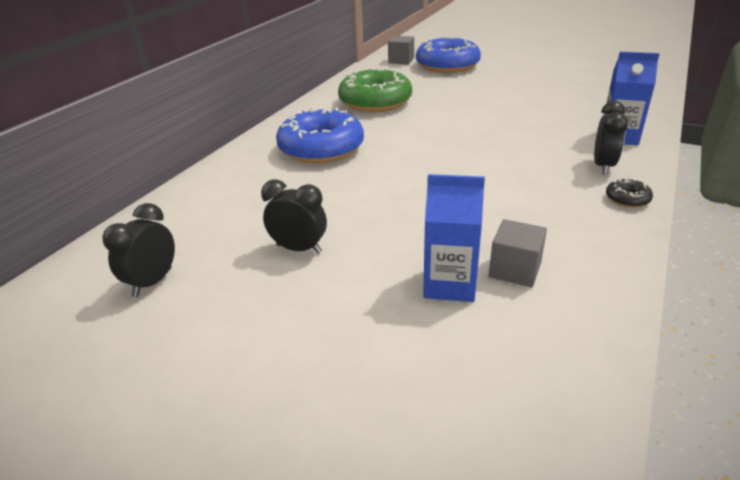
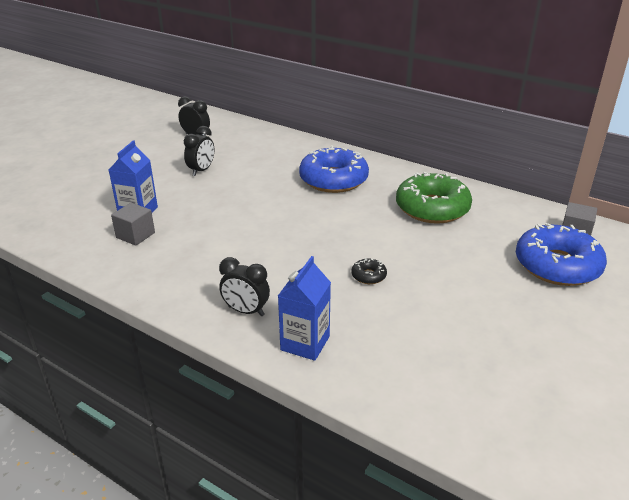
camera: 95 degrees right, 0 degrees up
black donut [606,178,653,208] -> black donut moved to [351,258,387,284]

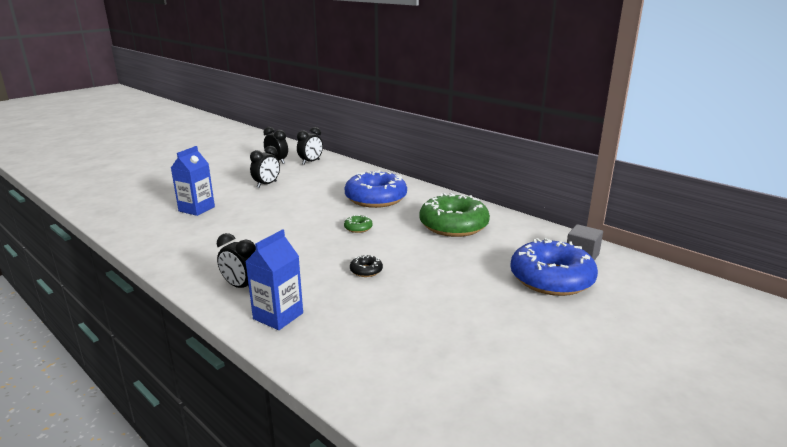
camera: 10 degrees right, 10 degrees down
grey cube [111,203,155,246] -> none
none -> black clock [297,127,323,165]
none -> green donut [344,215,373,233]

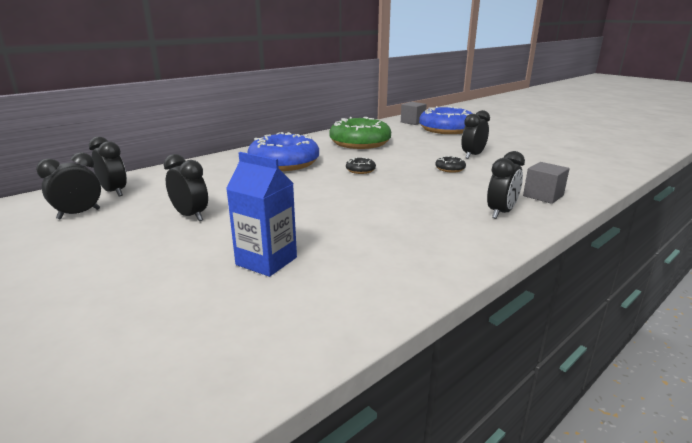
camera: 85 degrees left, 0 degrees up
blue carton [245,229,303,330] -> grey cube [523,162,570,204]
green donut [344,215,373,233] -> black donut [346,157,376,174]
none -> black clock [461,110,490,159]

